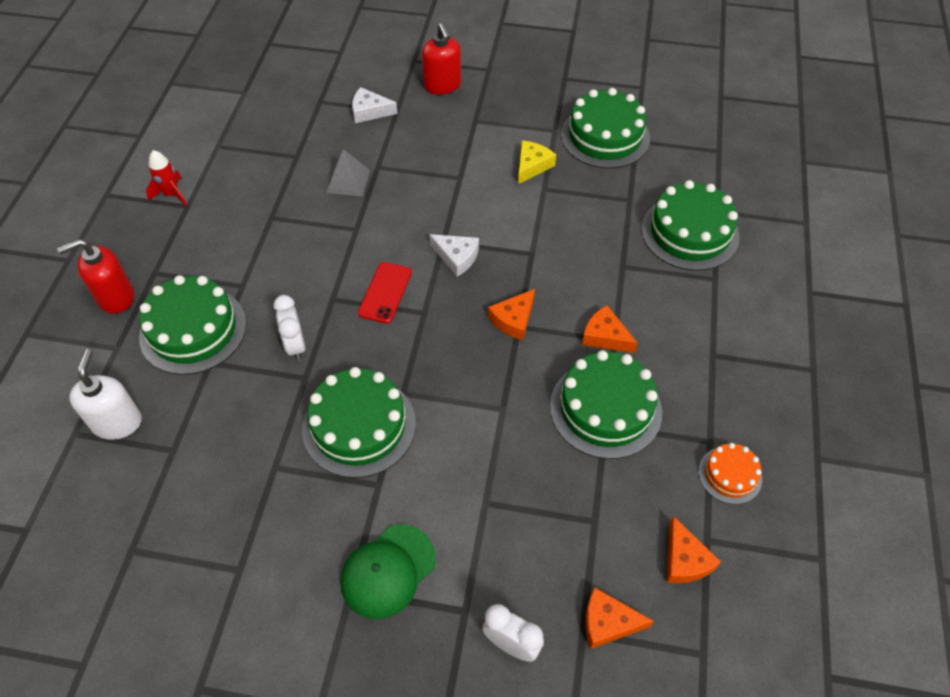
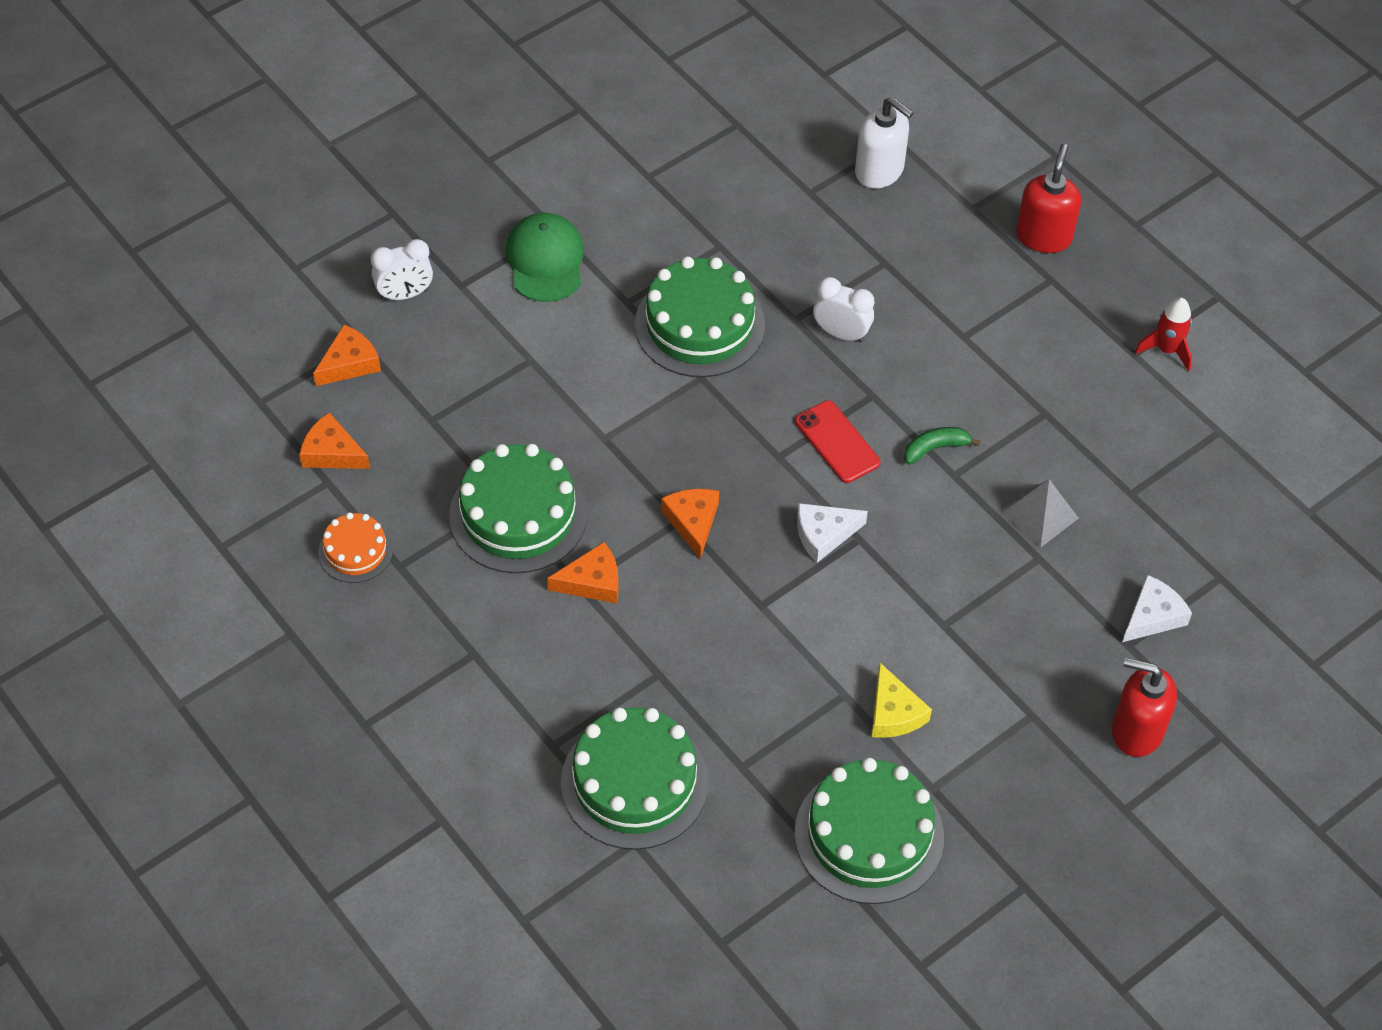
camera: 130 degrees right, 0 degrees up
green cake [139,275,246,375] -> none
none -> green banana [904,427,980,465]

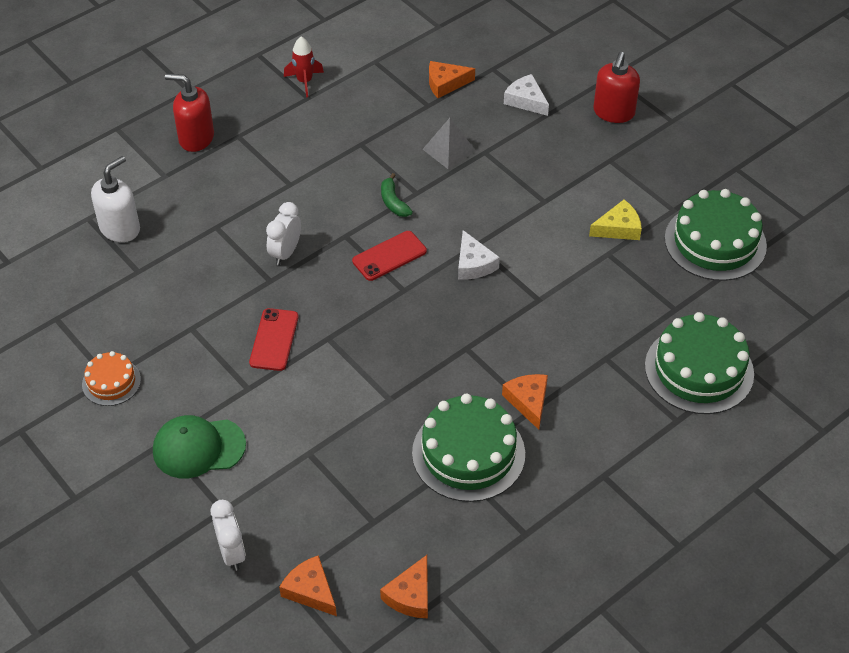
camera: 90 degrees left, 5 degrees down
orange cake [318,512,393,583] -> orange cake moved to [82,351,141,406]
green cake [635,257,765,377] -> red phone [249,308,299,371]
orange cheese [661,489,719,559] -> orange cheese moved to [429,61,475,98]

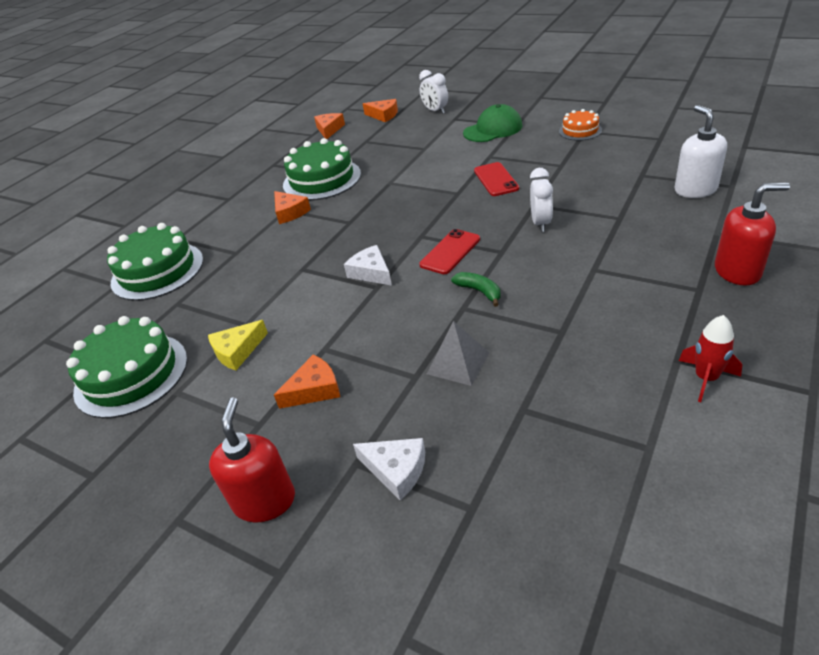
camera: 165 degrees right, 10 degrees down
white soap dispenser [91,156,140,242] -> white soap dispenser turned 150 degrees clockwise [674,105,727,198]
orange cheese [429,61,475,98] -> orange cheese moved to [274,354,340,409]

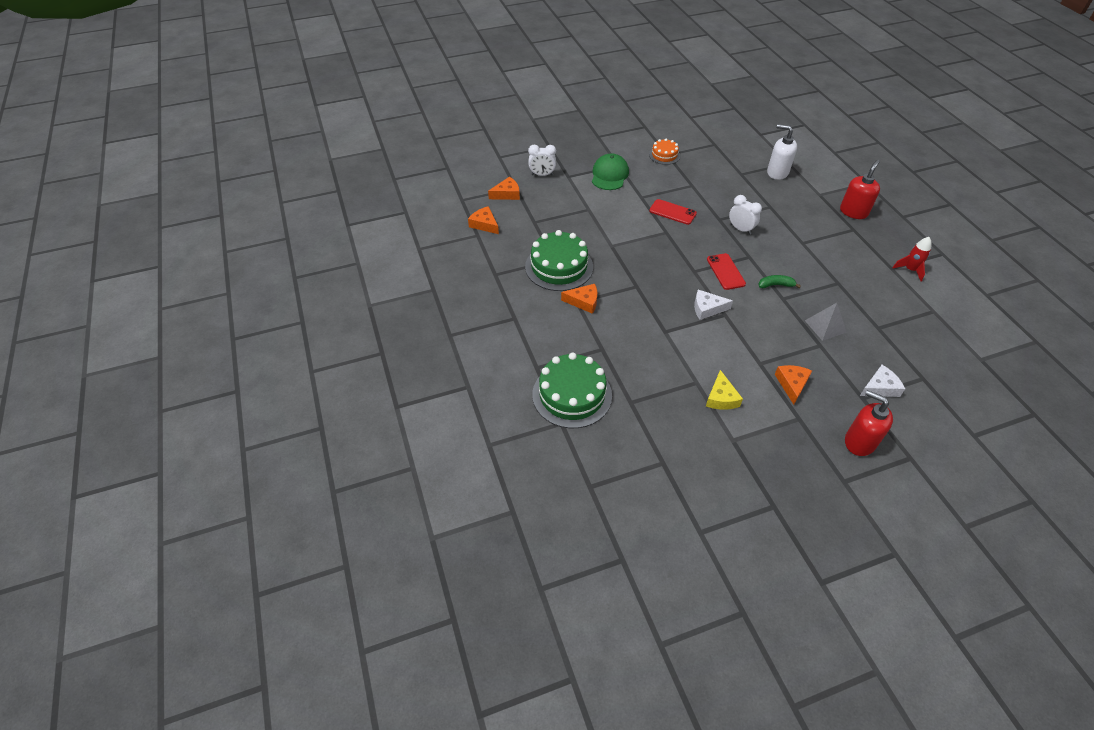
camera: 55 degrees left, 10 degrees up
green cake [66,316,188,418] -> none

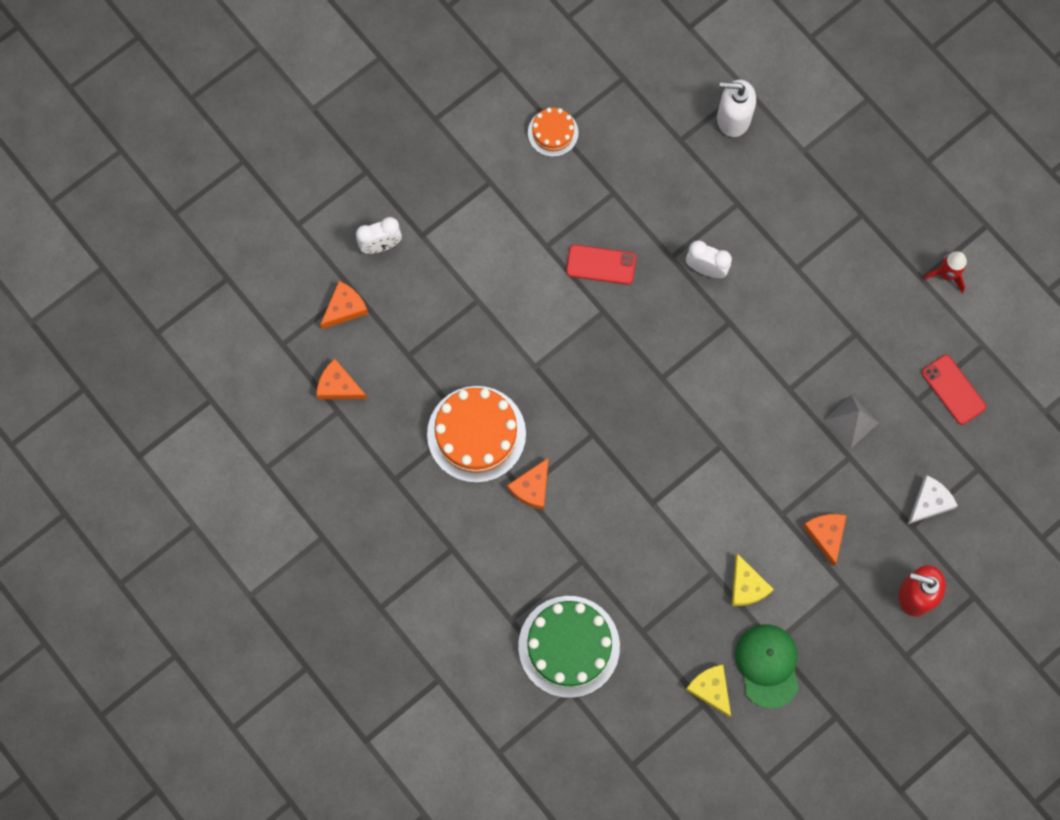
camera: 20 degrees left, 25 degrees up
green cake [525,230,593,291] -> orange cake [427,386,526,483]
orange cheese [561,284,597,314] -> orange cheese turned 135 degrees clockwise [507,458,549,510]
green cap [592,153,629,190] -> green cap moved to [735,625,799,708]
white cheese [694,290,733,320] -> none
red phone [707,253,746,290] -> red phone moved to [922,355,986,425]
green banana [758,275,801,288] -> none
red soap dispenser [840,160,880,219] -> none
none -> yellow cheese [686,665,731,717]

